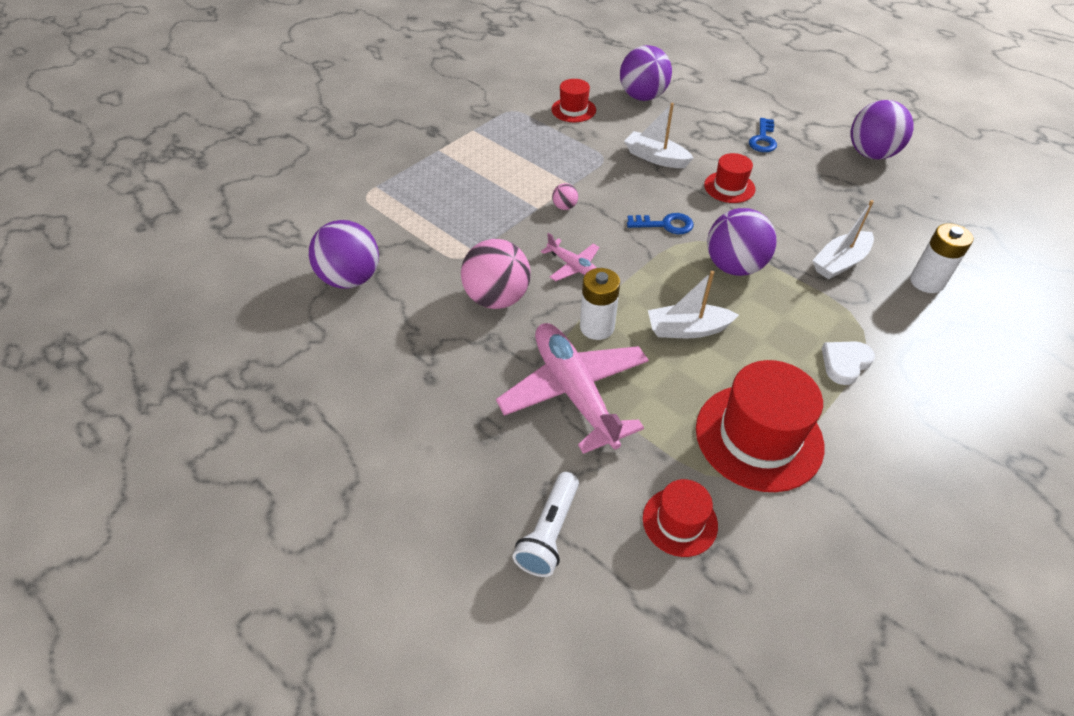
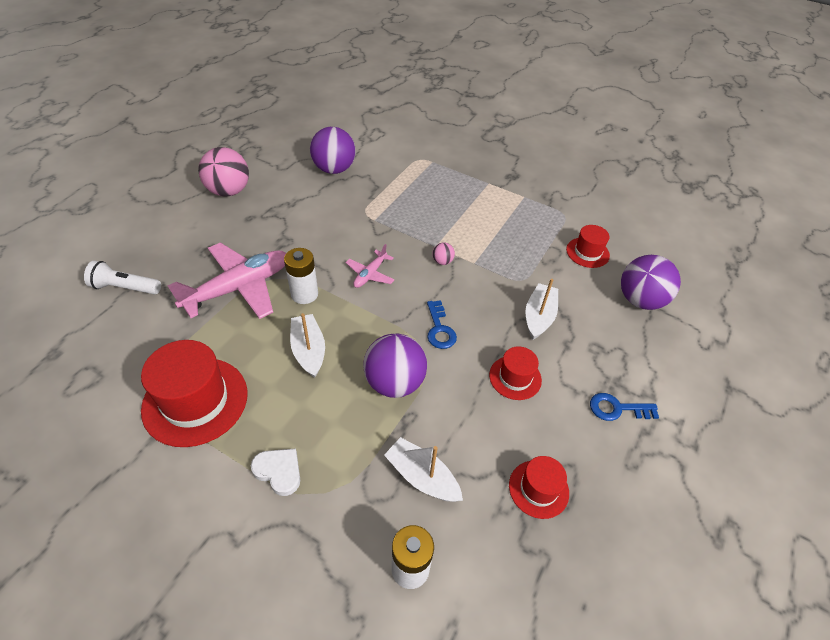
camera: 75 degrees right, 0 degrees up
pink ball [461,239,531,309] -> pink ball moved to [198,147,249,196]
red hat [643,479,718,557] -> red hat moved to [509,456,569,519]
purple ball [851,100,914,160] -> none

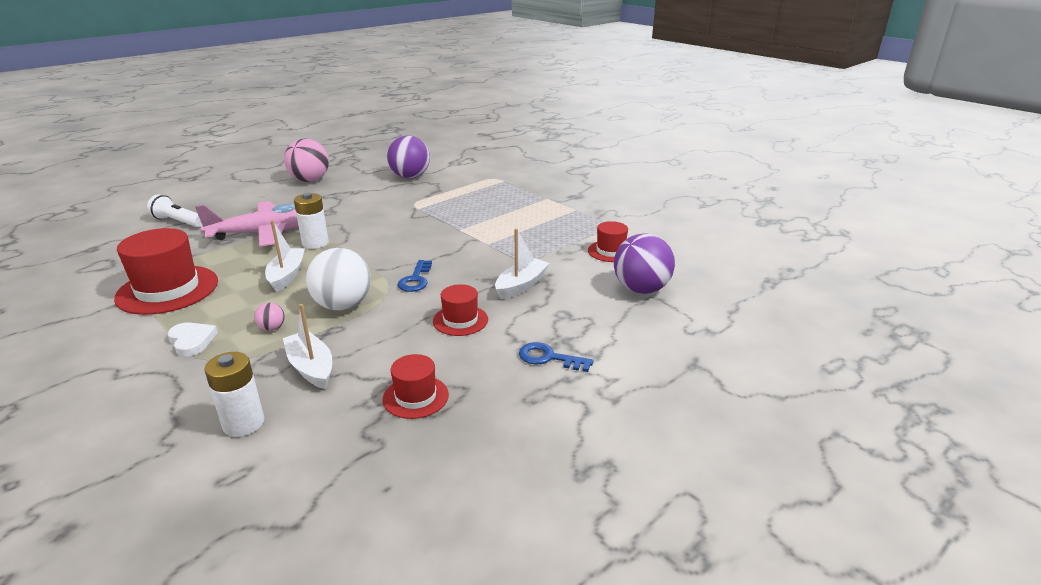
camera: 20 degrees right, 20 degrees down
pink plane [346,244,395,288] -> none
purple ball [363,333,427,398] -> white ball [306,248,371,311]
pink ball [432,242,455,265] -> pink ball moved to [254,303,285,331]

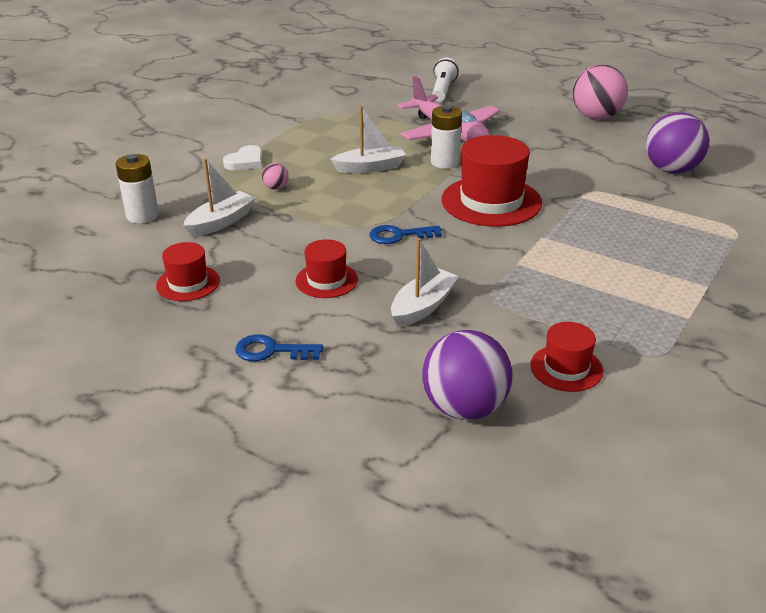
camera: 75 degrees right, 5 degrees up
red hat [114,228,218,315] -> red hat moved to [442,135,542,227]
white ball [306,248,371,311] -> none
white boat [495,228,550,299] -> white boat turned 75 degrees counterclockwise [391,238,459,327]
blue key [519,342,594,372] -> blue key turned 90 degrees counterclockwise [235,334,323,361]

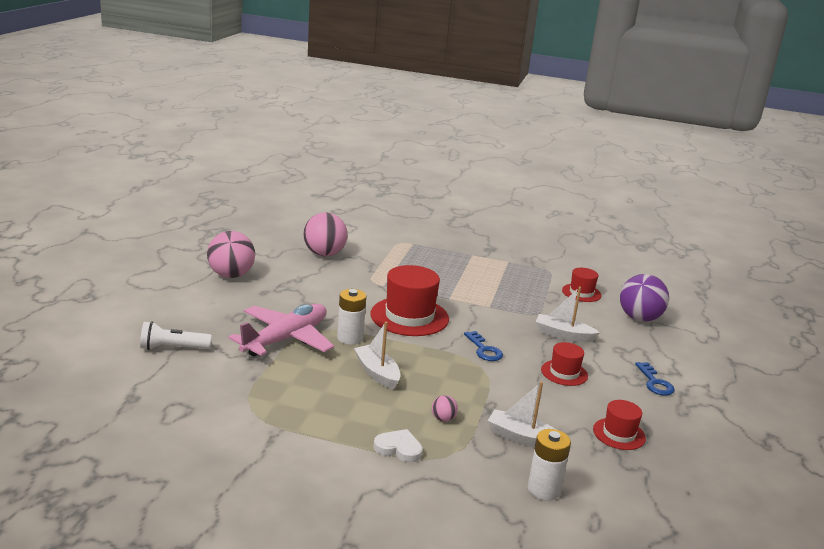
camera: 110 degrees left, 10 degrees down
purple ball [646,112,709,173] -> pink ball [303,212,347,256]

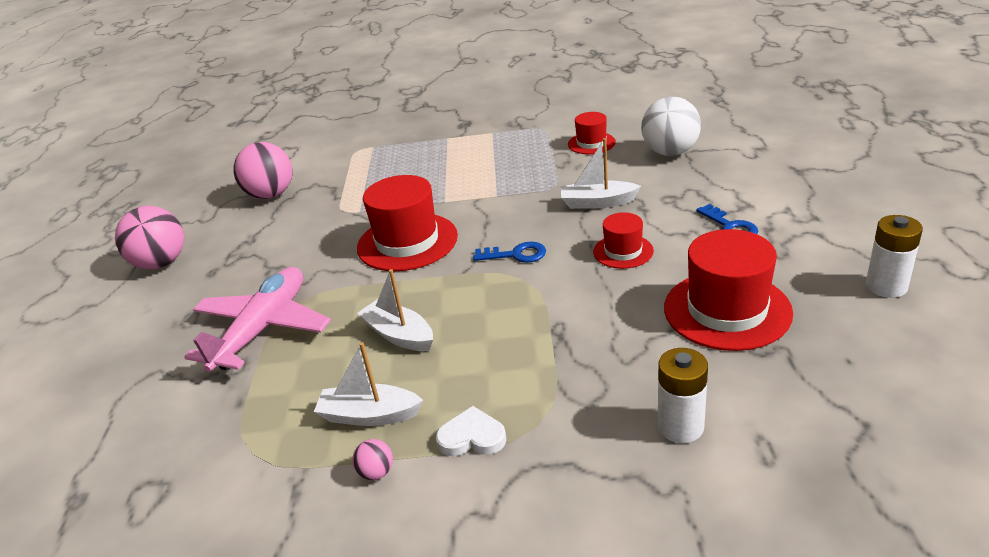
camera: 10 degrees left, 10 degrees up
white flashlight [140,321,212,350] -> none
white battery [337,289,366,345] -> white battery moved to [866,215,923,298]
pink ball [432,395,458,422] -> pink ball moved to [352,439,393,480]
blue key [464,331,503,361] -> blue key turned 45 degrees counterclockwise [473,242,546,263]
white boat [488,382,557,448] -> white boat moved to [314,342,423,426]
red hat [593,400,646,450] -> red hat [664,229,793,351], size x1.83
purple ball [620,274,669,322] -> white ball [641,97,701,156]

